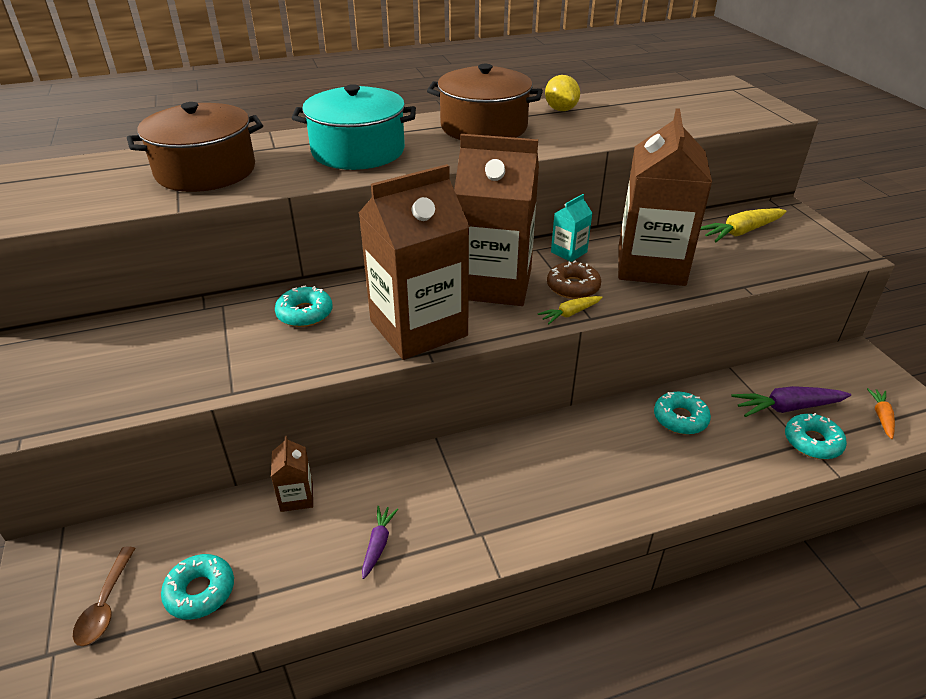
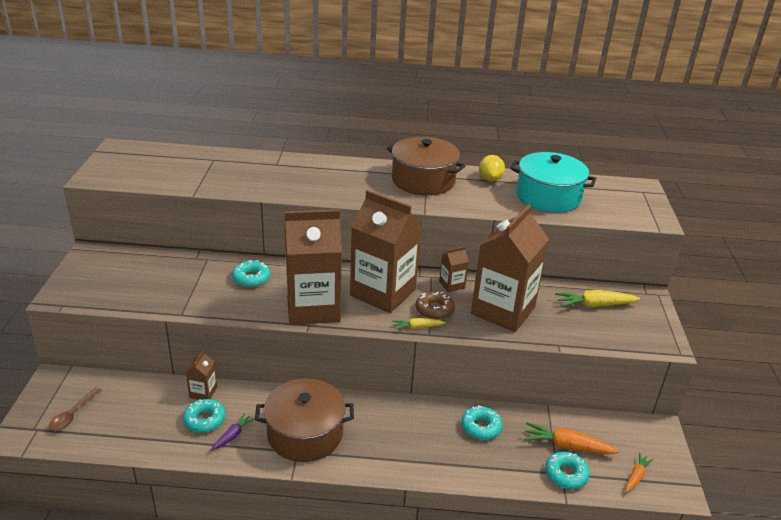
camera: 20 degrees right, 5 degrees down
brown pot [127,102,263,192] -> brown pot moved to [255,378,354,462]
turquoise donut [161,554,234,620] -> turquoise donut moved to [183,399,226,433]
turquoise pot [292,84,416,170] -> turquoise pot moved to [510,152,596,213]
turquoise carton [551,194,592,262] -> brown carton [439,246,469,292]
purple carrot [731,386,851,417] -> orange carrot [524,422,619,454]

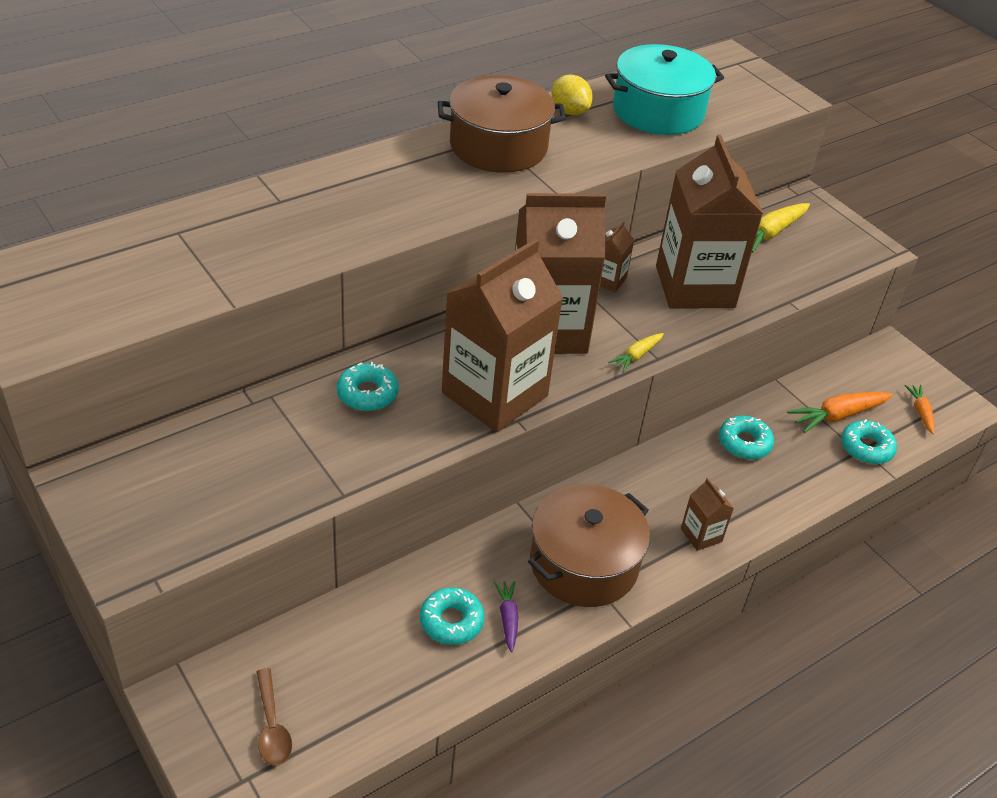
camera: 40 degrees left, 10 degrees up
brown carton [186,350,217,400] -> brown carton moved to [681,478,734,551]
brown donut [416,291,455,320] -> none

